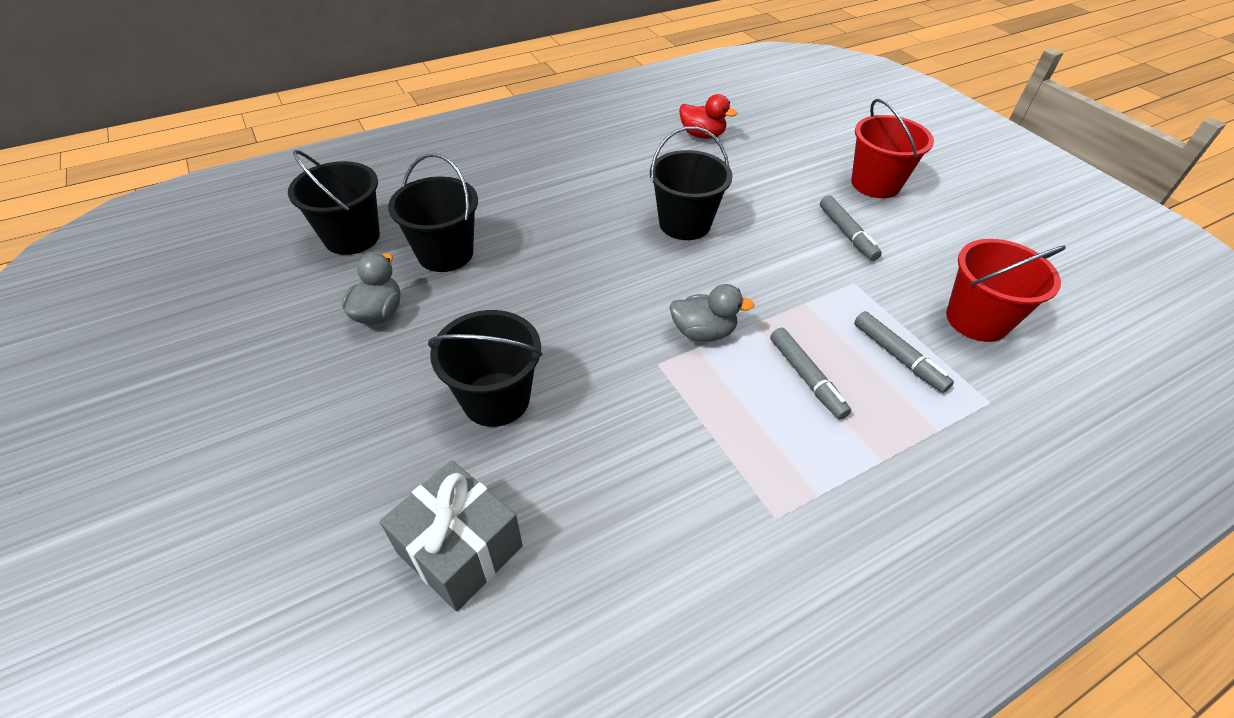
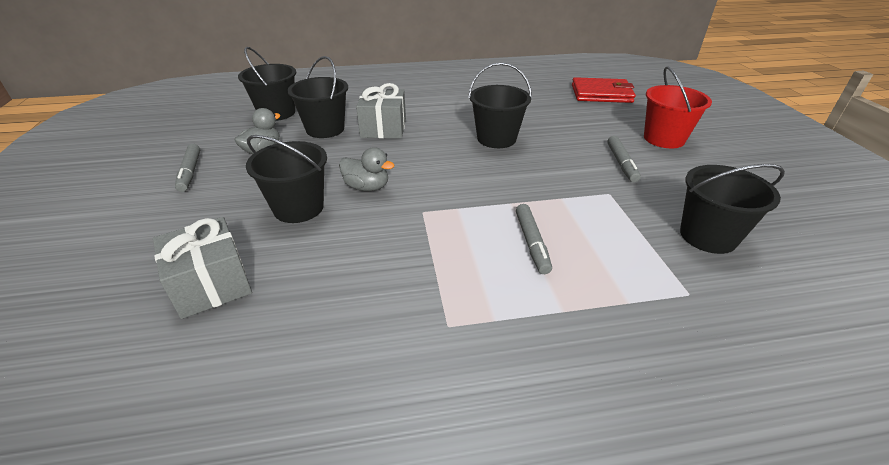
camera: 20 degrees right, 10 degrees down
grey duck [669,284,755,341] -> grey duck moved to [339,147,395,191]
red duck [679,94,737,139] -> none
grey marker [854,311,954,393] -> grey marker moved to [175,144,200,192]
red bucket [946,239,1066,342] -> black bucket [680,164,785,254]
none -> grey gift [356,83,406,138]
none -> red wallet [572,77,636,103]

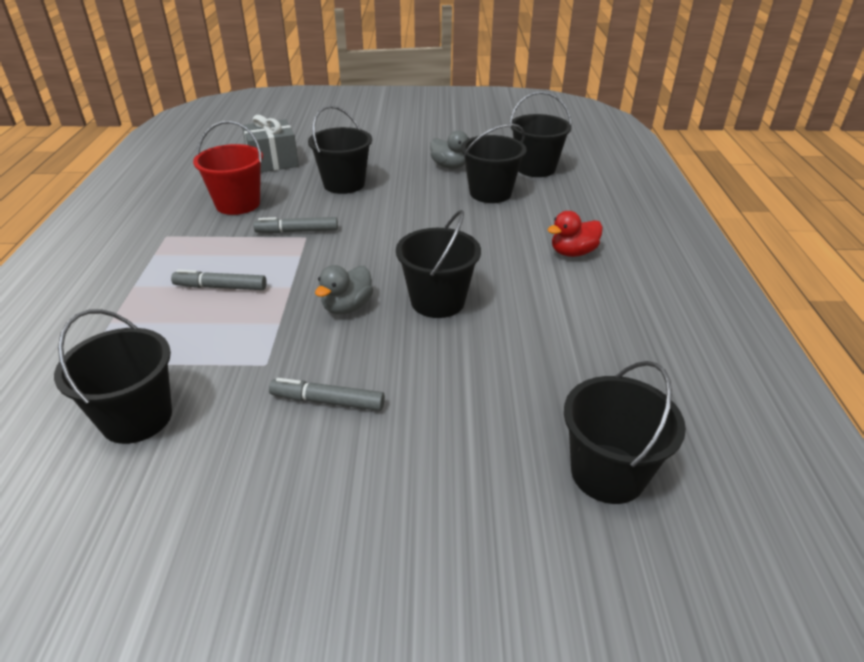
camera: 100 degrees right, 0 degrees up
grey marker [175,144,200,192] -> grey marker moved to [253,217,338,233]
grey duck [339,147,395,191] -> grey duck moved to [315,265,373,314]
grey gift [356,83,406,138] -> none
red wallet [572,77,636,103] -> black bucket [564,361,686,504]
red bucket [644,67,712,148] -> red bucket moved to [193,121,263,215]
none -> red duck [547,211,603,257]

